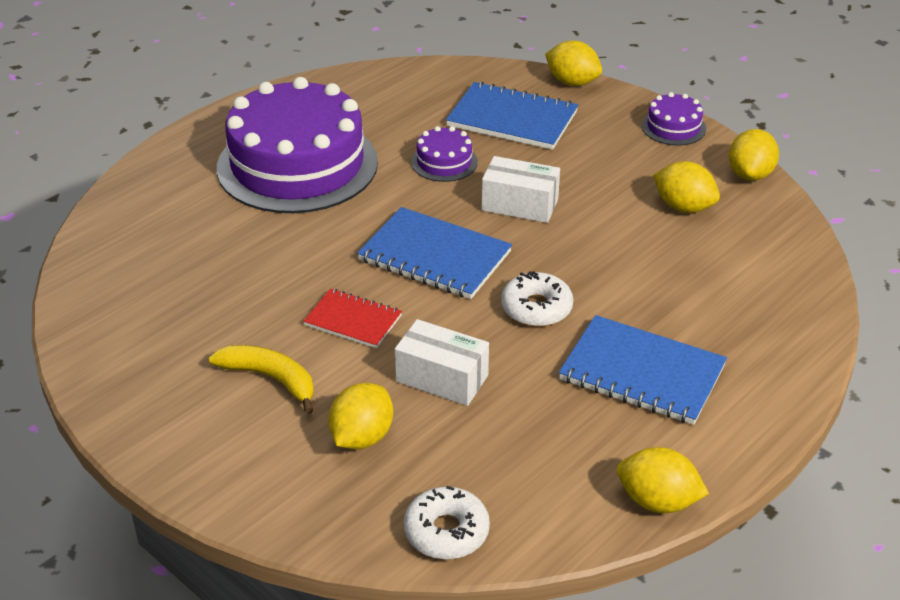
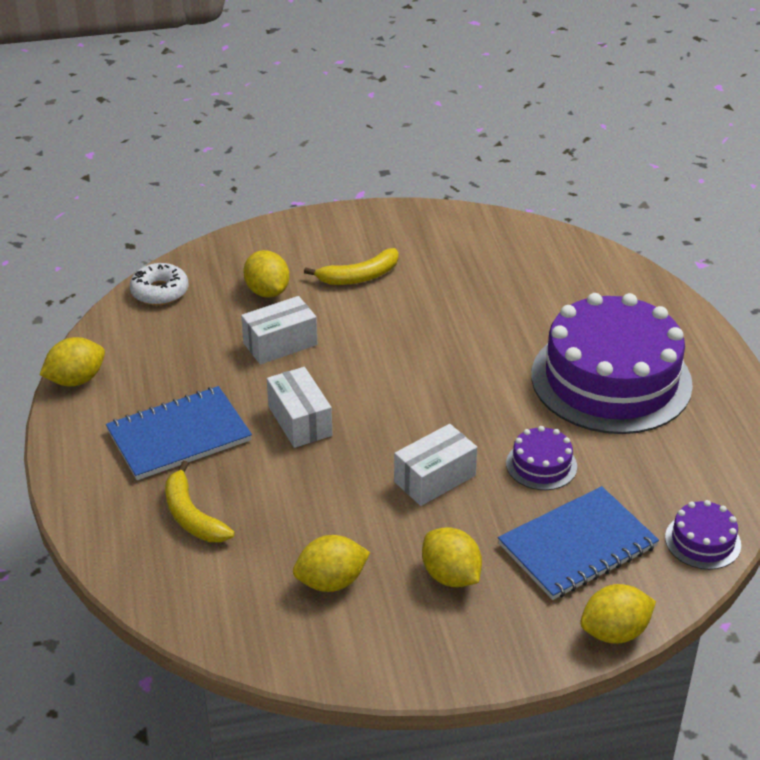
camera: 125 degrees right, 0 degrees up
red notebook [303,289,402,348] -> none
blue notebook [357,207,512,299] -> none
white donut [501,271,573,327] -> white box [267,367,332,448]
purple cake [642,92,706,146] -> purple cake moved to [665,500,741,570]
yellow lemon [729,129,779,181] -> yellow lemon moved to [422,527,482,587]
none -> yellow banana [165,461,235,542]

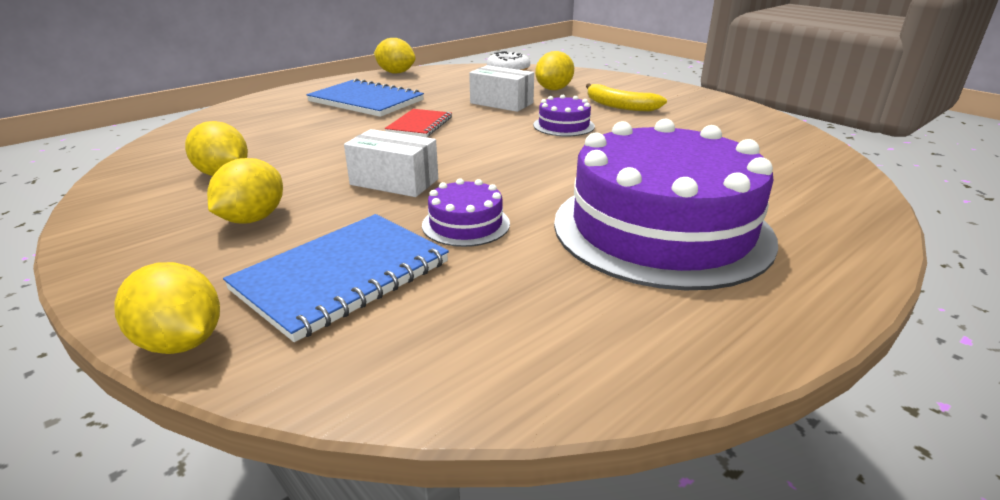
camera: 60 degrees right, 10 degrees down
yellow banana [165,461,235,542] -> none
white box [267,367,332,448] -> red notebook [385,109,452,137]
blue notebook [498,486,659,600] -> blue notebook turned 75 degrees counterclockwise [223,214,449,342]
purple cake [665,500,741,570] -> purple cake moved to [533,95,595,136]

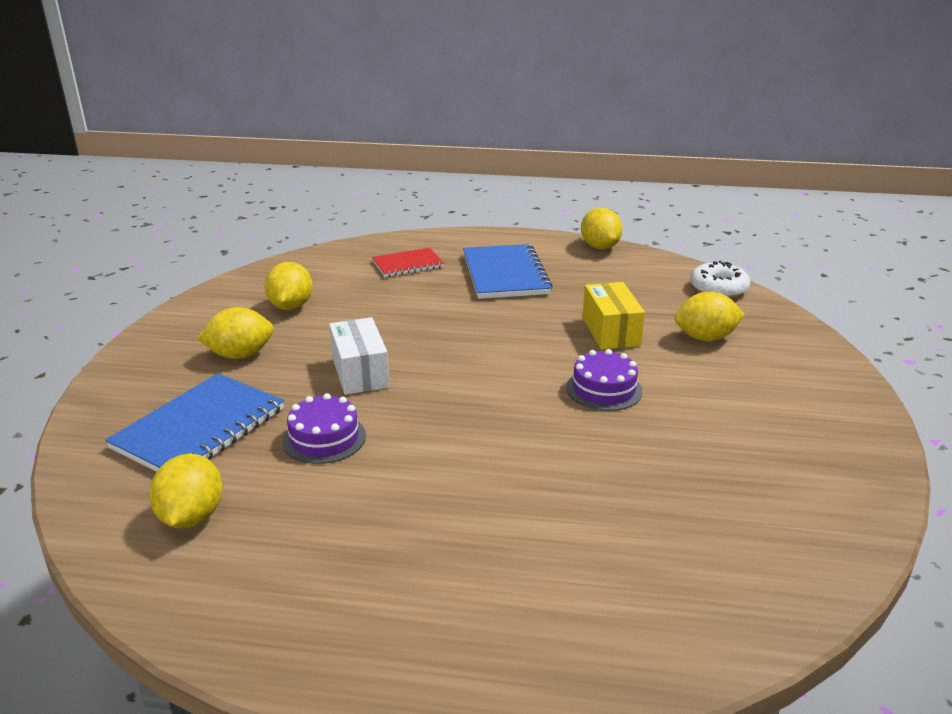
camera: 50 degrees right, 0 degrees up
yellow lemon [114,262,220,354] -> yellow lemon moved to [149,454,222,528]
blue notebook [223,214,449,342] -> blue notebook turned 60 degrees counterclockwise [105,373,284,472]
red notebook [385,109,452,137] -> red notebook moved to [372,248,444,277]
white box [469,65,534,112] -> yellow box [583,282,645,350]
purple cake [554,119,778,290] -> none
yellow banana [586,84,667,111] -> none

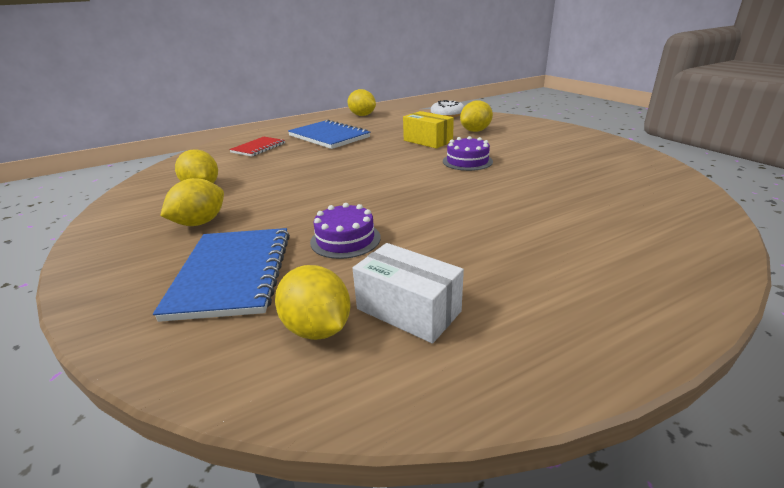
camera: 35 degrees left, 0 degrees up
white box [329,317,390,395] -> white box moved to [353,243,464,343]

